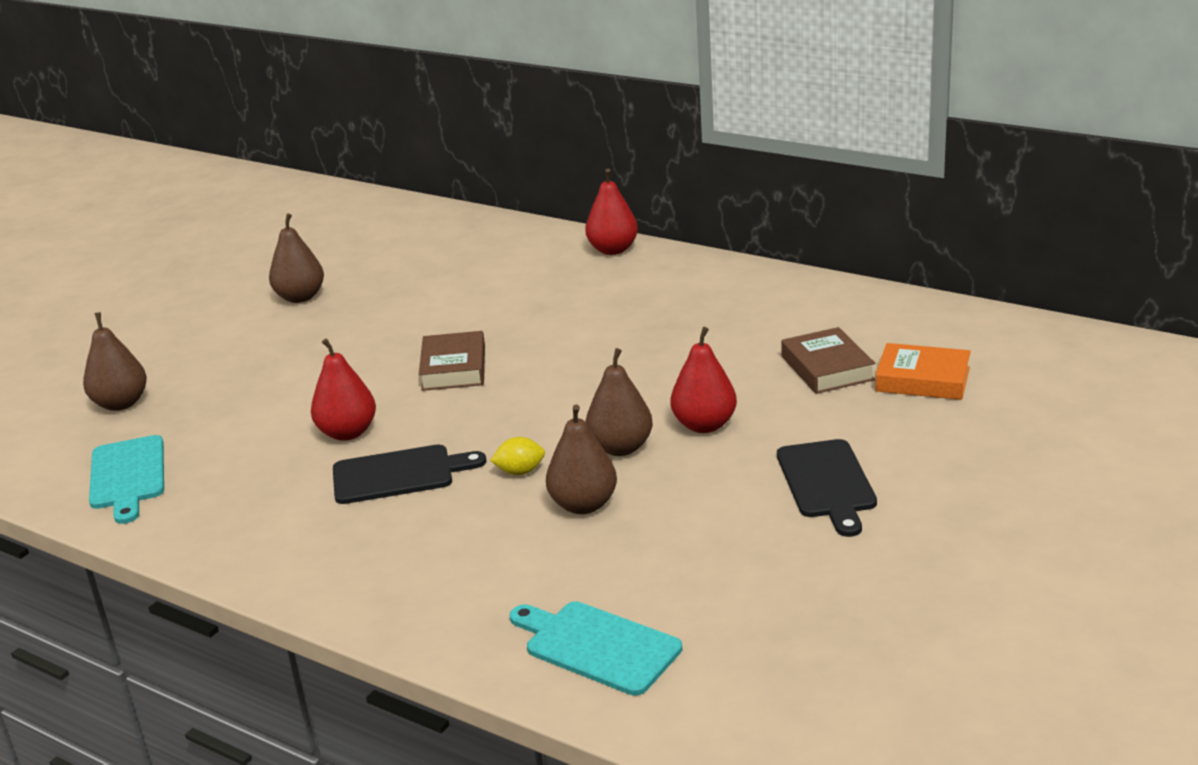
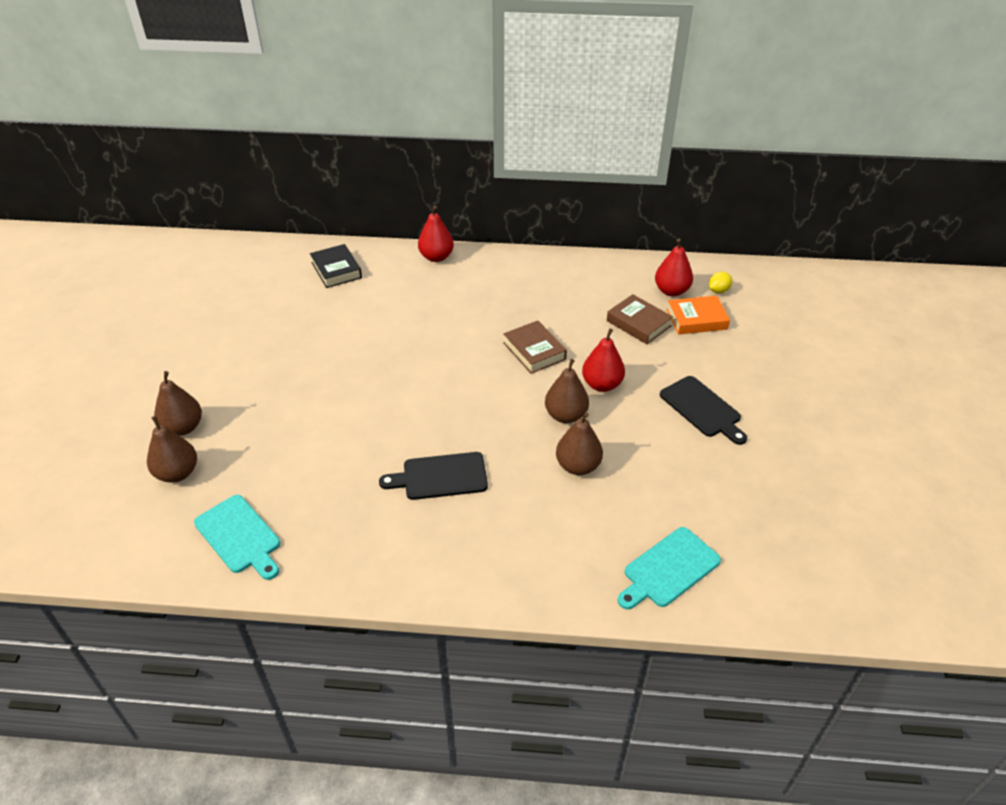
camera: 30 degrees left, 15 degrees up
brown pear [269,214,324,303] -> brown pear moved to [154,371,202,436]
red pear [311,338,376,441] -> red pear moved to [655,239,693,296]
black cutting board [333,445,486,504] -> black cutting board turned 150 degrees counterclockwise [379,452,488,500]
brown book [419,331,485,391] -> brown book moved to [503,320,567,374]
yellow lemon [490,437,545,475] -> yellow lemon moved to [709,272,732,293]
turquoise cutting board [510,601,682,696] -> turquoise cutting board turned 45 degrees counterclockwise [617,527,721,609]
none -> black book [310,244,362,288]

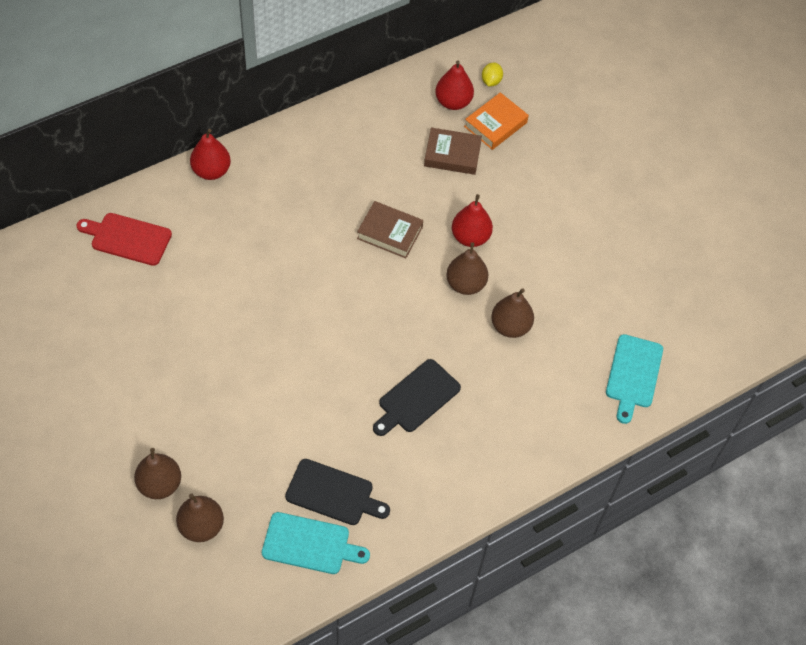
camera: 40 degrees left, 15 degrees up
black book [310,244,362,288] -> red cutting board [76,213,172,266]
black cutting board [660,376,747,445] -> black cutting board moved to [285,459,390,525]

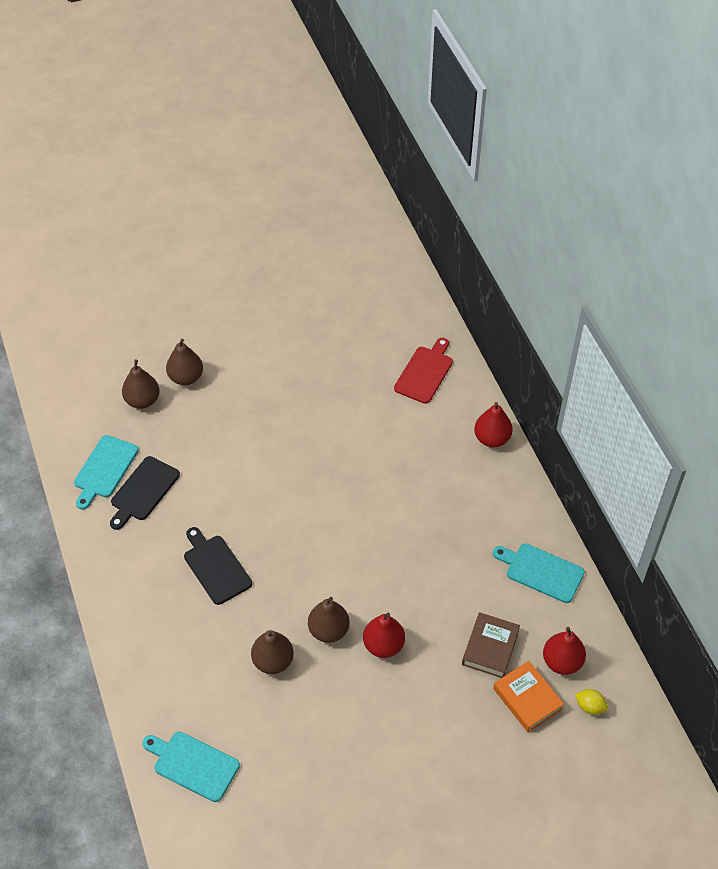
camera: 105 degrees right, 5 degrees down
brown book [357,201,423,258] -> none
none -> turquoise cutting board [493,543,585,603]

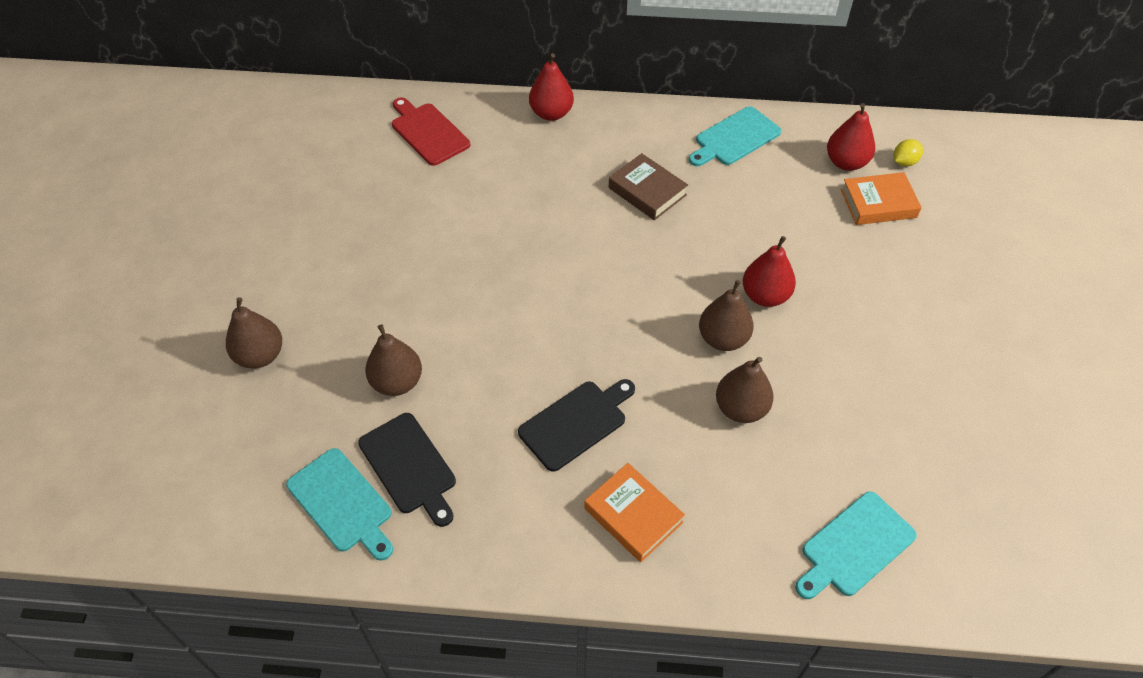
camera: 65 degrees left, 0 degrees up
brown pear [122,359,160,409] -> brown pear moved to [365,324,422,396]
black cutting board [184,527,252,605] -> black cutting board turned 150 degrees clockwise [518,379,635,472]
brown book [462,612,520,678] -> brown book moved to [609,153,688,220]
none -> orange book [585,463,685,562]

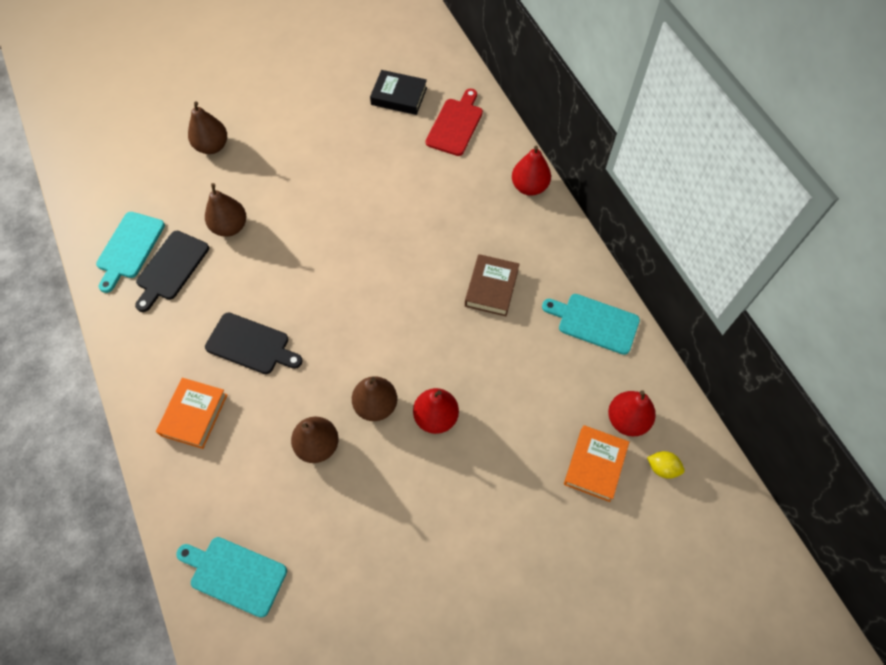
camera: 60 degrees right, 10 degrees up
orange book [841,172,922,225] -> orange book turned 60 degrees clockwise [564,425,629,502]
none -> black book [370,70,427,115]

